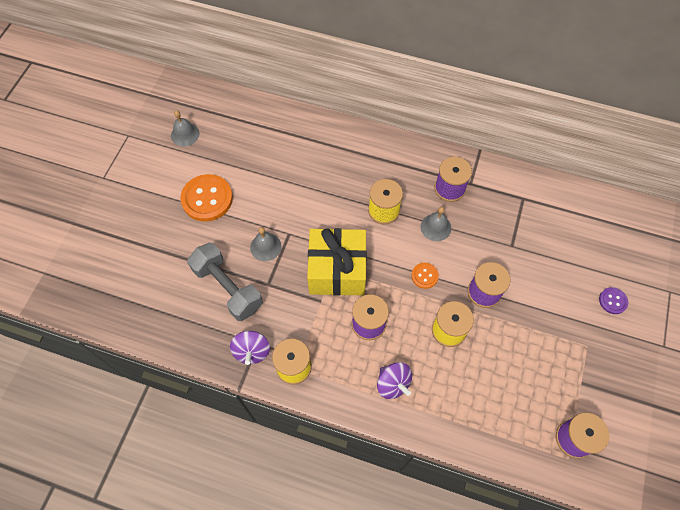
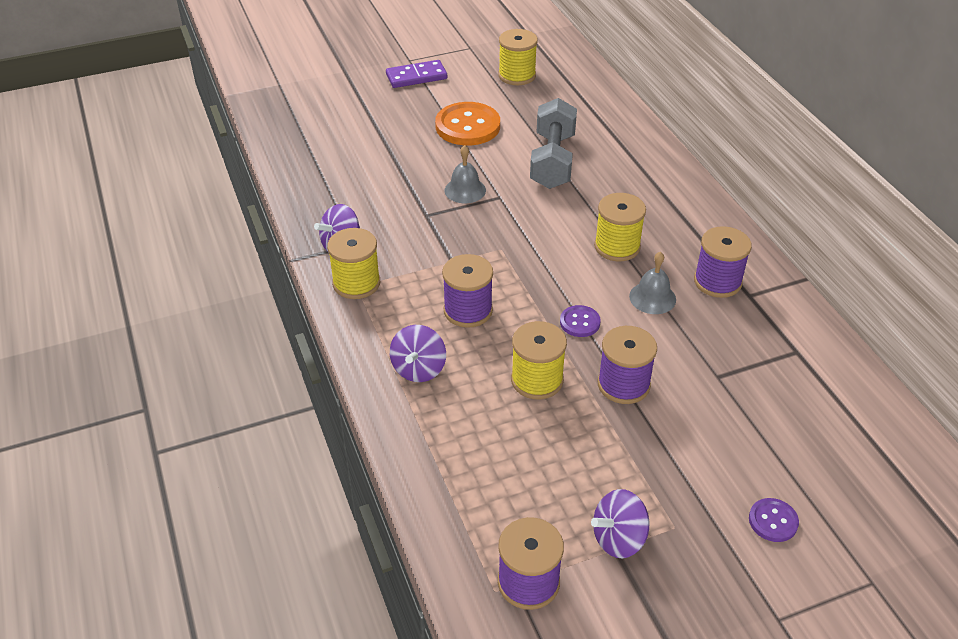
camera: 50 degrees right, 20 degrees down
grey bell [171,110,199,146] -> yellow spool [498,29,538,85]
grey dumbbell [187,243,263,321] -> grey dumbbell moved to [530,98,577,189]
yellow gift [307,228,367,296] -> none
orange button [411,263,439,289] -> purple button [560,305,601,337]
none -> purple domino [386,60,447,88]
none -> purple spinning top [591,489,649,558]

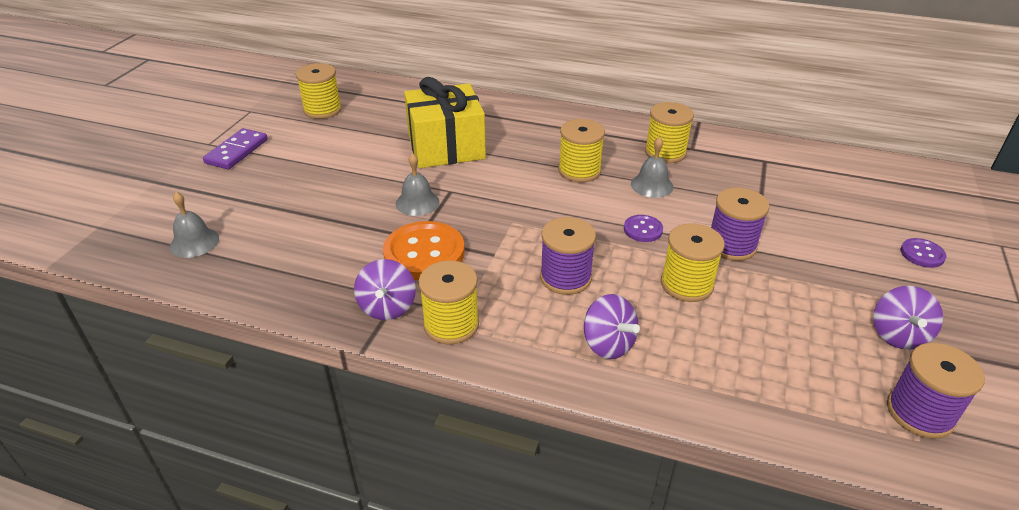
camera: 50 degrees left, 5 degrees down
orange button [435,102,500,145] -> orange button moved to [383,221,465,280]
grey dumbbell [530,98,577,189] -> yellow gift [404,77,486,168]
purple spool [694,226,752,298] -> yellow spool [645,102,694,163]
none -> grey bell [170,192,219,258]

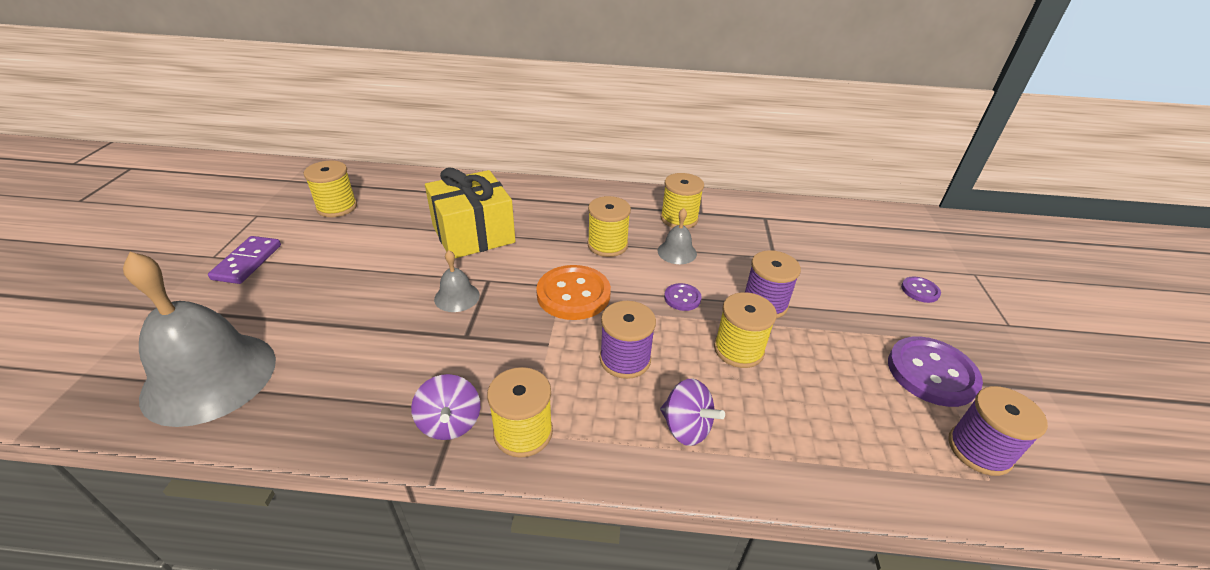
camera: 15 degrees left, 0 degrees up
grey bell [170,192,219,258] -> grey bell [123,252,276,427], size x2.24
orange button [383,221,465,280] -> orange button moved to [536,265,611,320]
purple spinning top [873,286,943,349] -> purple button [888,337,983,407]

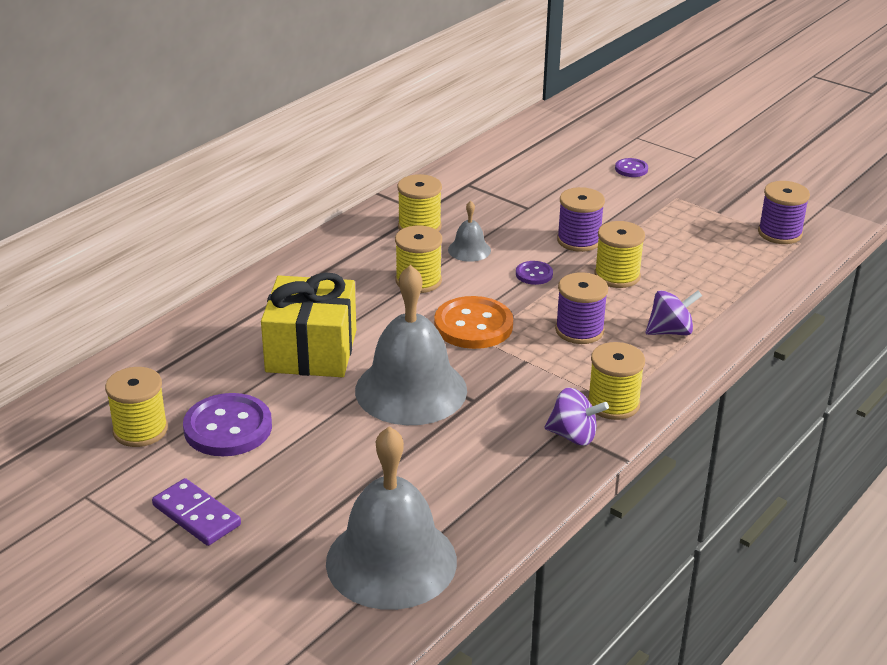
camera: 55 degrees left, 5 degrees down
grey bell [434,250,480,312] -> grey bell [355,265,467,425], size x2.24
purple button [888,337,983,407] -> purple button moved to [183,393,272,456]

